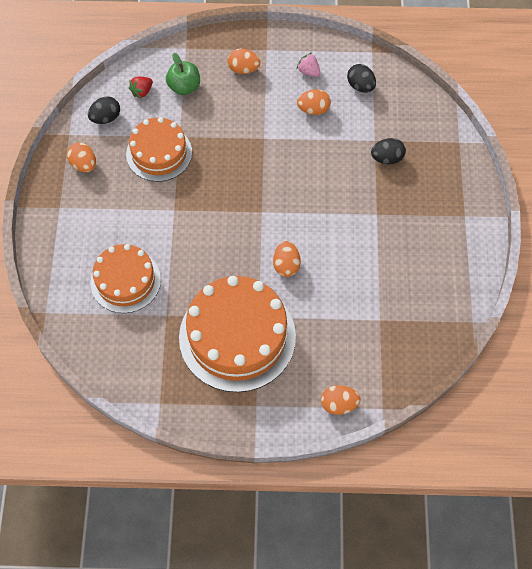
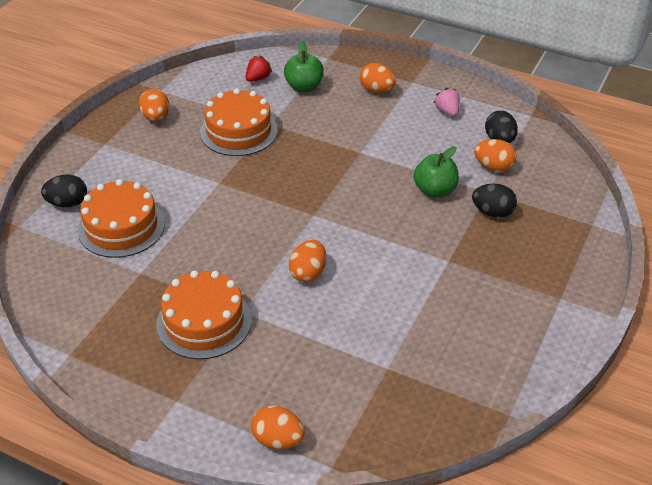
camera: 25 degrees right, 20 degrees down
black egg [88,96,120,124] -> black egg moved to [41,174,87,208]
red strawberry [129,77,153,99] -> red strawberry turned 150 degrees clockwise [246,55,272,82]
orange cake [179,276,296,392] -> orange cake [156,270,252,359], size x0.62
orange egg [297,89,331,115] -> orange egg moved to [474,139,517,172]
none -> green apple [414,146,459,198]

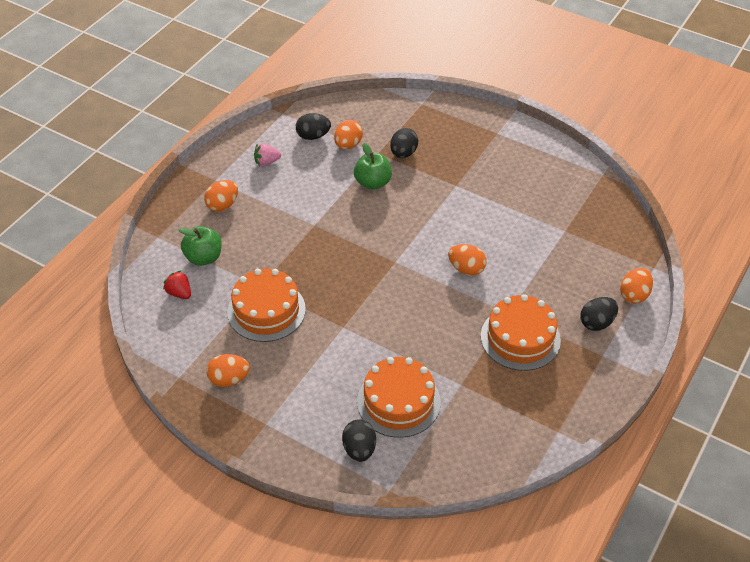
camera: 85 degrees left, 5 degrees up
none -> black egg [580,297,618,331]

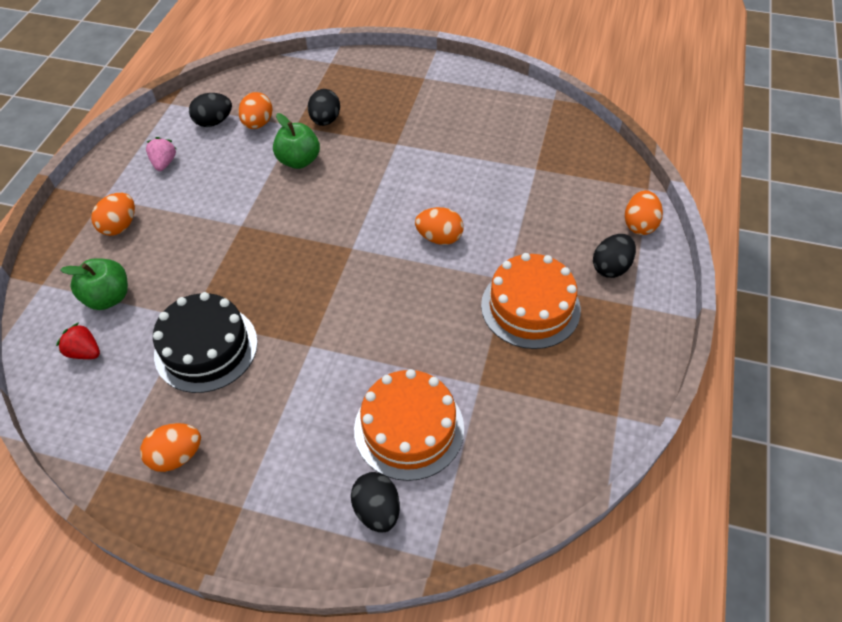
camera: 15 degrees left, 5 degrees up
orange cake [227,269,306,342] -> black cake [153,292,258,393]
pink strawberry [254,143,281,166] -> pink strawberry turned 120 degrees clockwise [146,137,176,171]

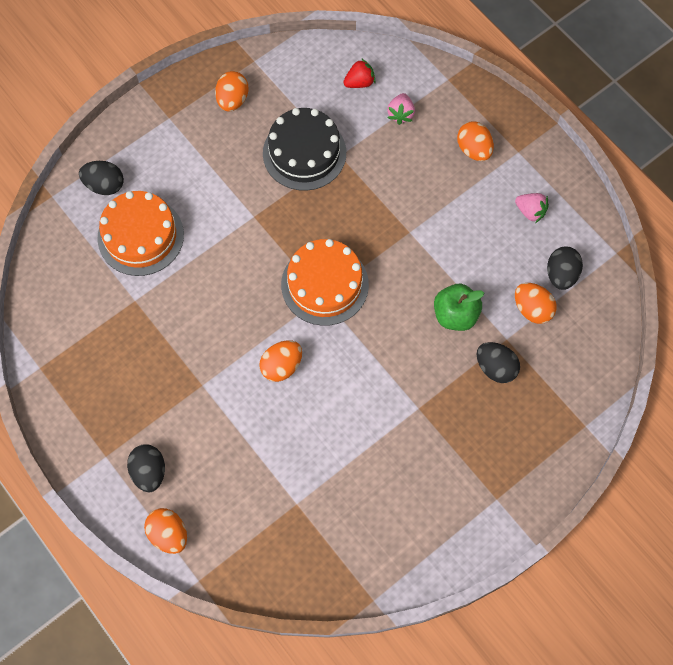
camera: 125 degrees right, 15 degrees up
green apple [60,258,128,310] -> pink strawberry [387,93,415,125]
orange cake [481,253,581,349] -> orange cake moved to [281,239,369,326]

